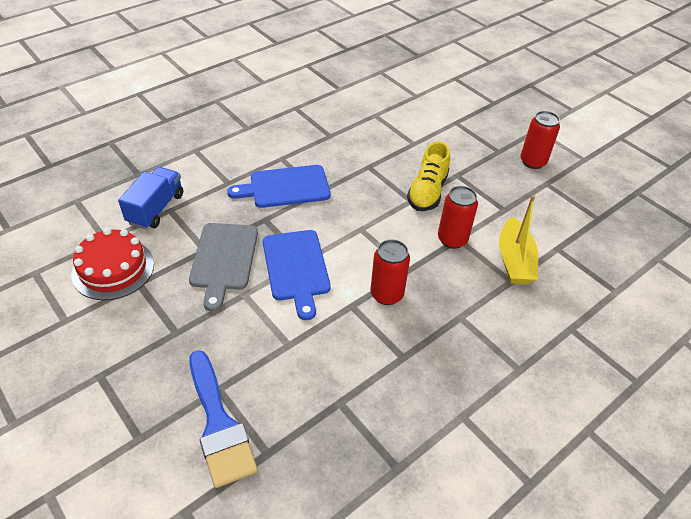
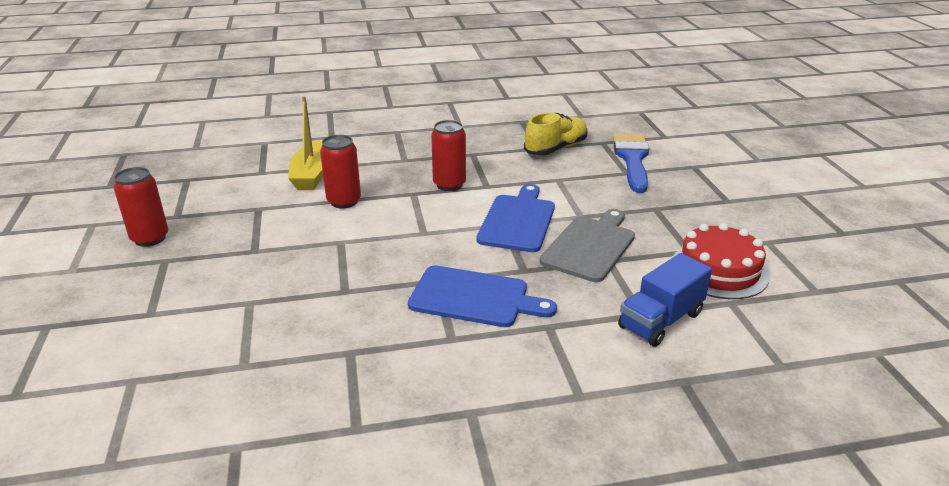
camera: 150 degrees left, 15 degrees down
yellow shoe [407,142,450,211] -> yellow shoe moved to [524,113,587,155]
yellow boat [499,195,538,284] -> yellow boat turned 150 degrees clockwise [288,96,323,190]

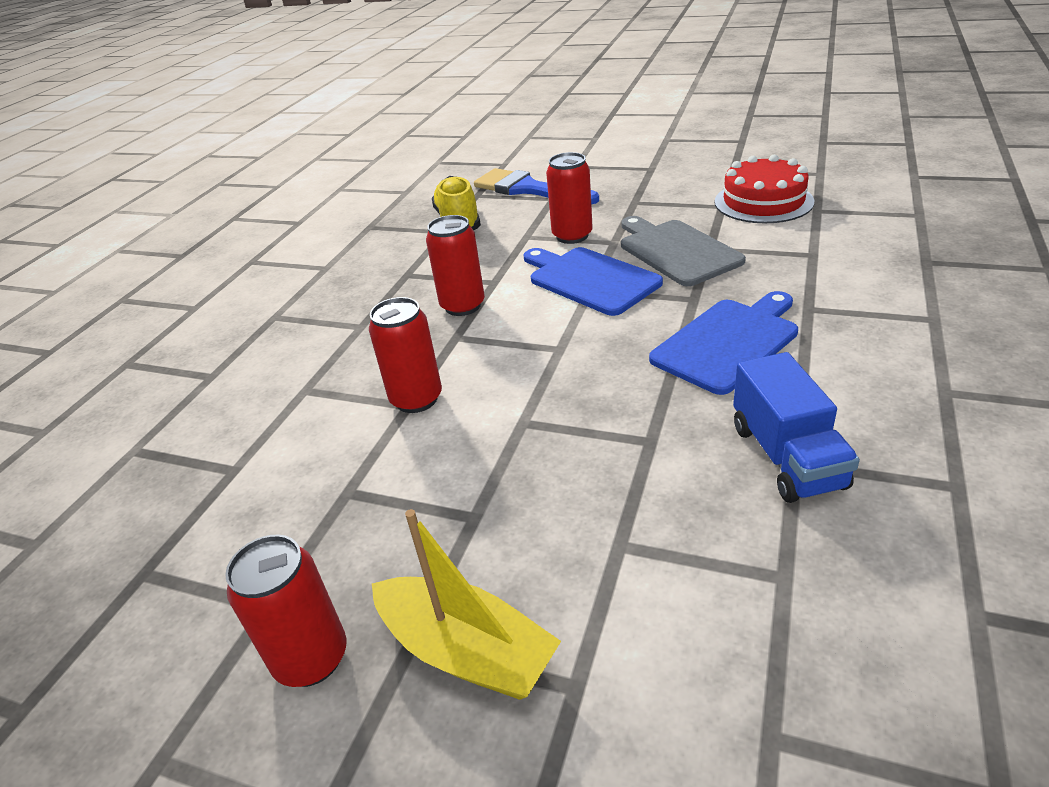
camera: 55 degrees left, 5 degrees up
yellow boat [288,96,323,190] -> yellow boat moved to [372,509,561,700]
blue truck [618,253,712,347] -> blue truck moved to [733,352,860,503]
none -> red can [546,152,593,244]

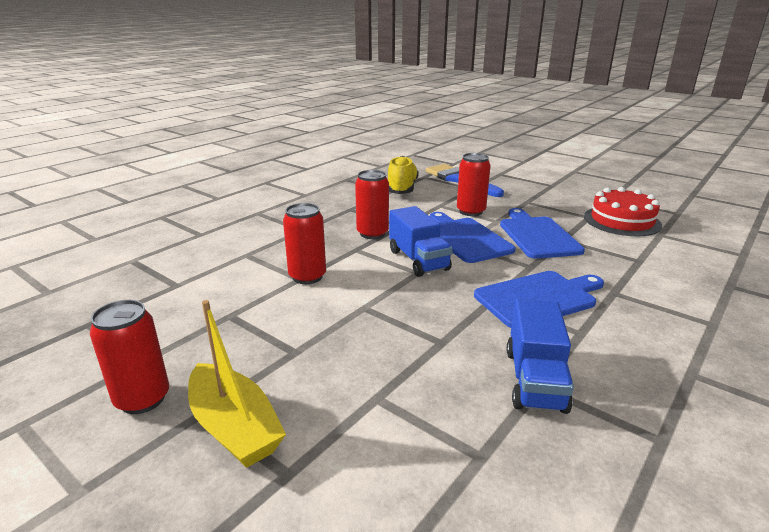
camera: 15 degrees right, 10 degrees down
grey cutting board [621,216,746,286] -> blue cutting board [500,208,585,259]
none -> blue truck [389,206,453,277]

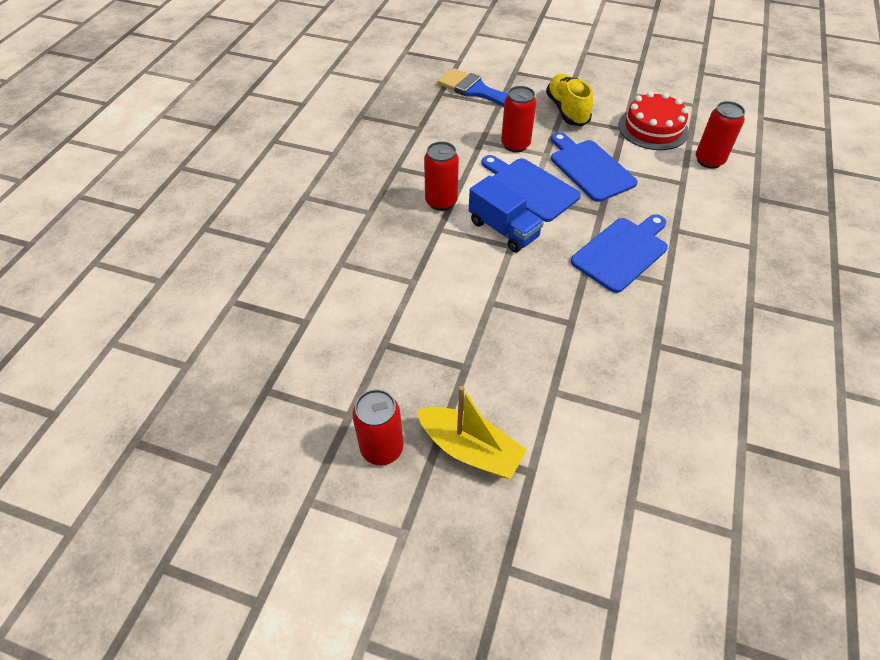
camera: 20 degrees left, 25 degrees up
red can [283,203,326,284] -> red can moved to [696,101,745,169]
yellow shoe [388,156,419,194] -> yellow shoe moved to [546,74,593,126]
blue truck [507,299,574,414] -> none

